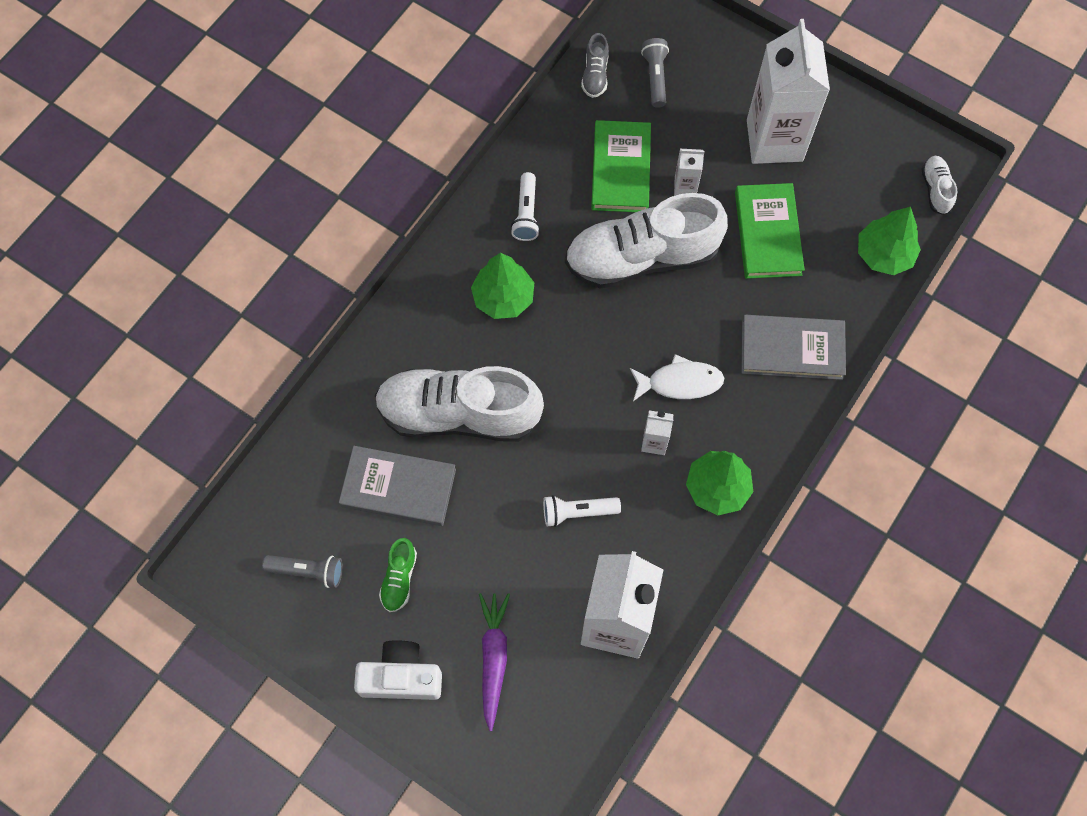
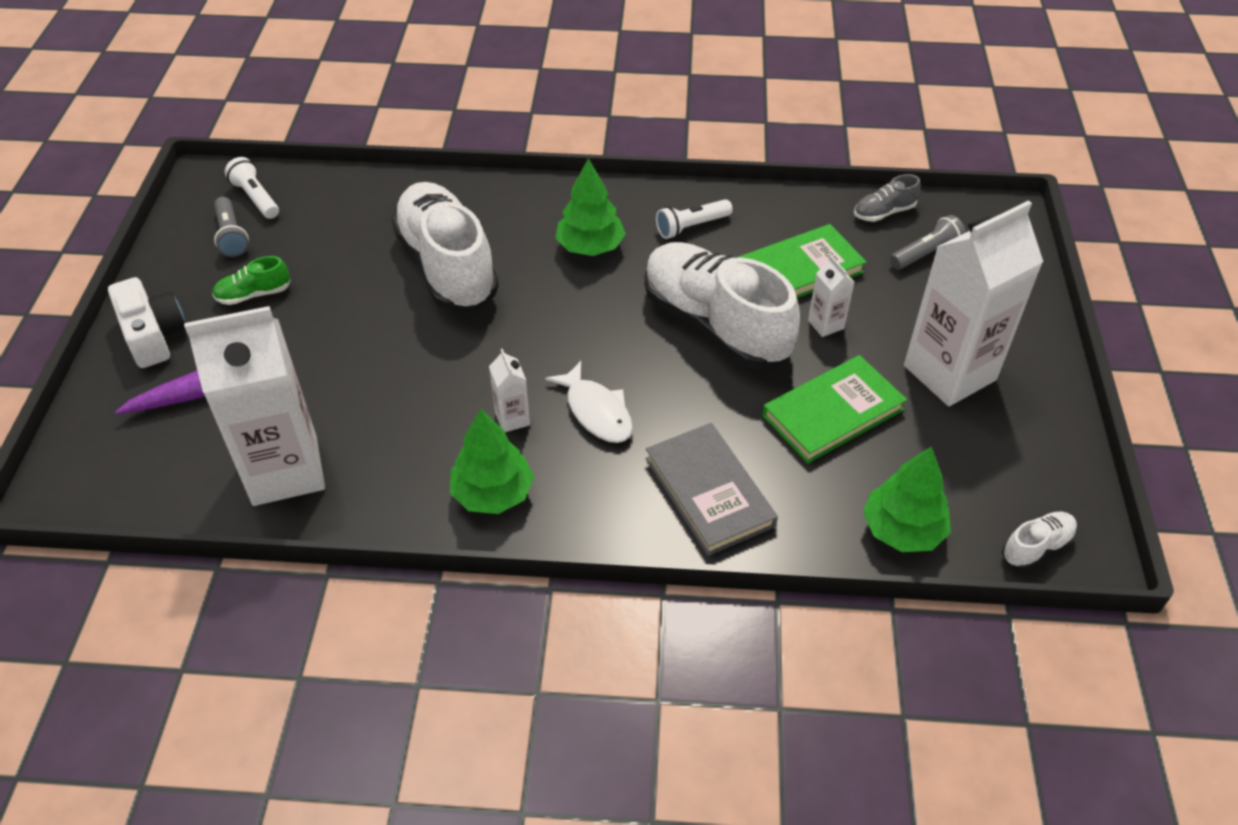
camera: 60 degrees right, 20 degrees down
grey book [339,446,456,526] -> none
white flashlight [543,495,621,527] -> white flashlight moved to [225,157,279,219]

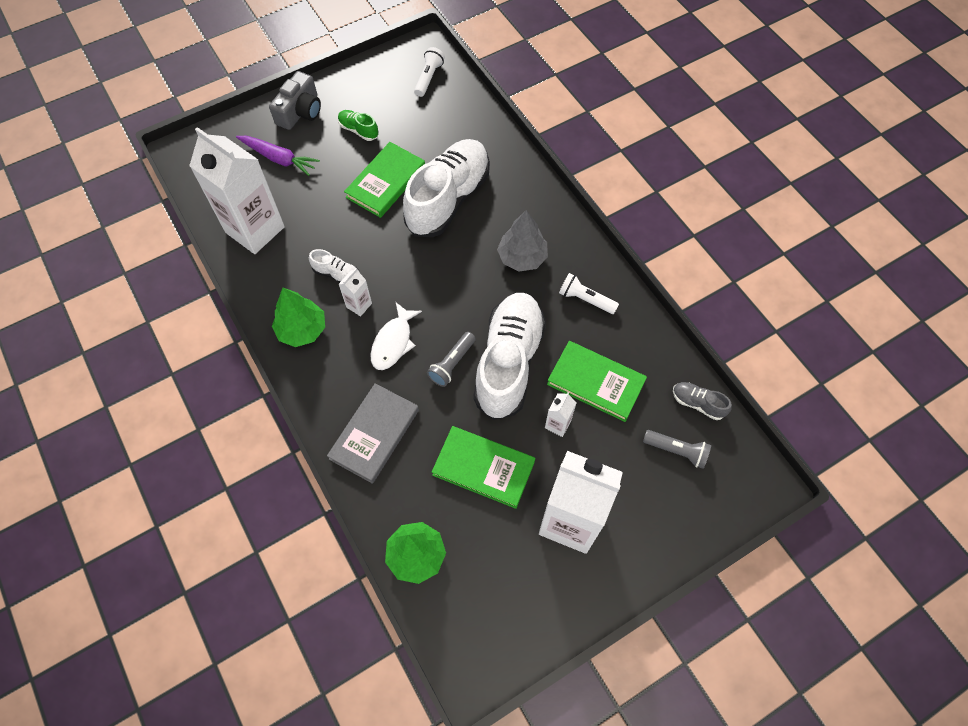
camera: 55 degrees right, 15 degrees up
white camera [108,277,185,368] -> grey camera [269,71,321,130]
grey flashlight [214,197,249,257] -> grey flashlight moved to [427,332,476,387]
green tree [555,158,626,256] -> grey tree [497,210,548,272]
white shoe [1002,512,1077,570] -> white shoe moved to [309,249,360,282]
none -> green book [344,142,425,218]

